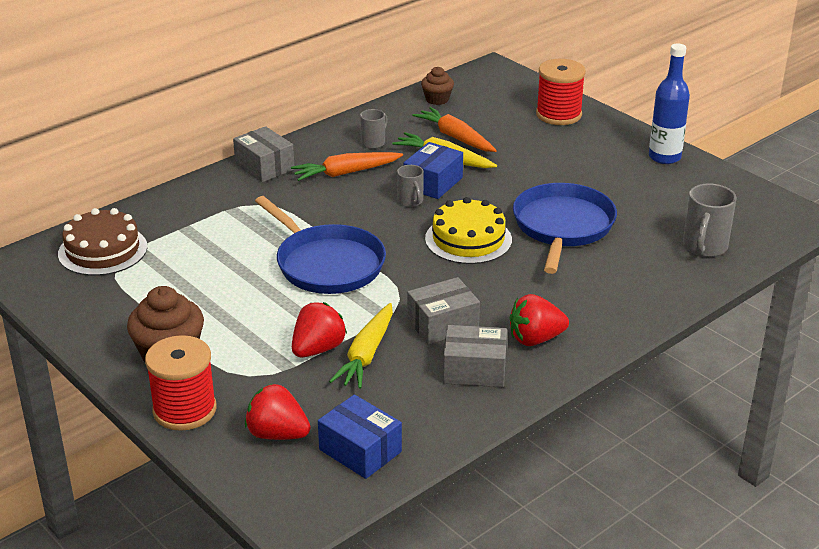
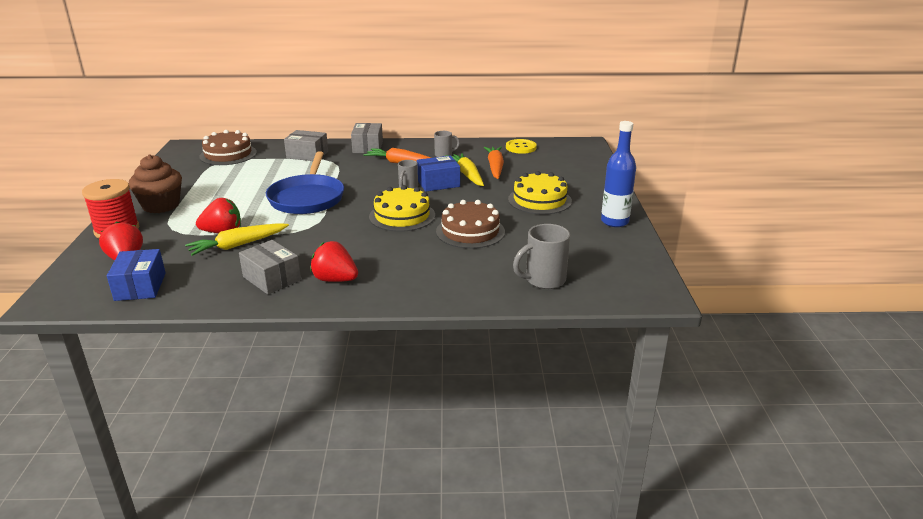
camera: 40 degrees right, 5 degrees down
grey box [407,277,480,345] -> grey box moved to [284,130,328,161]
brown cupcake [421,67,454,105] -> yellow button [506,139,537,154]
blue pan [513,183,617,274] -> brown cake [436,200,505,249]
red spool [536,59,586,125] -> none
none -> yellow cake [508,171,572,215]

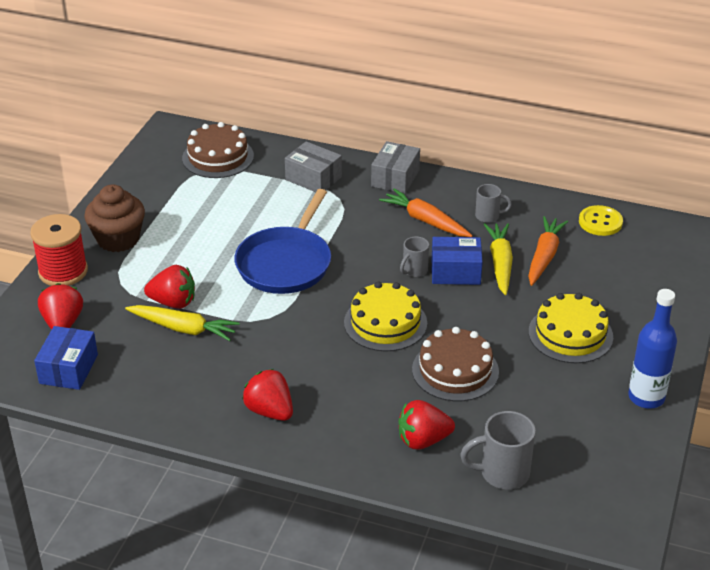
camera: 20 degrees right, 10 degrees up
yellow carrot [185,223,289,256] -> yellow carrot turned 150 degrees counterclockwise [125,305,240,341]
grey box [239,240,301,294] -> none
none -> red strawberry [399,400,455,449]

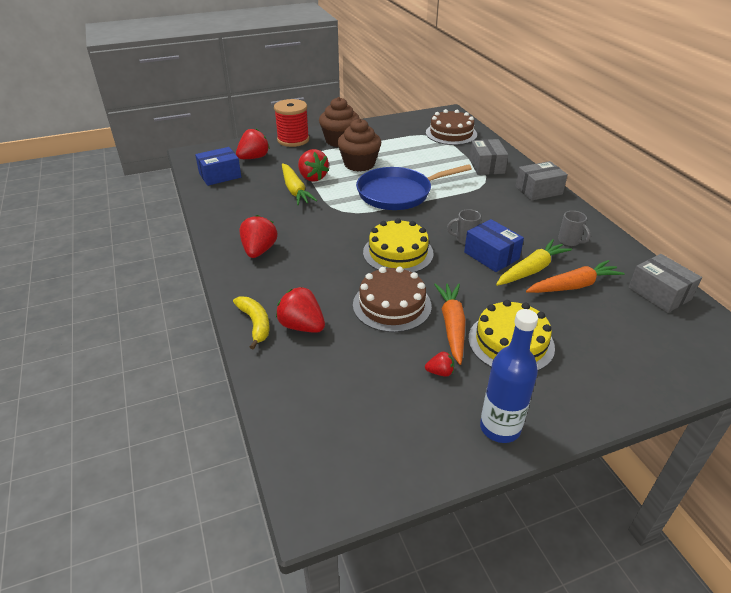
camera: 50 degrees right, 0 degrees up
orange carrot [379,188,473,237] -> orange carrot moved to [434,283,466,365]
grey mug [460,411,536,489] -> none
yellow button [579,205,623,236] -> grey box [628,254,702,313]
none -> yellow banana [233,296,269,350]
none -> brown cupcake [338,118,381,172]
none -> red strawberry [425,352,454,377]

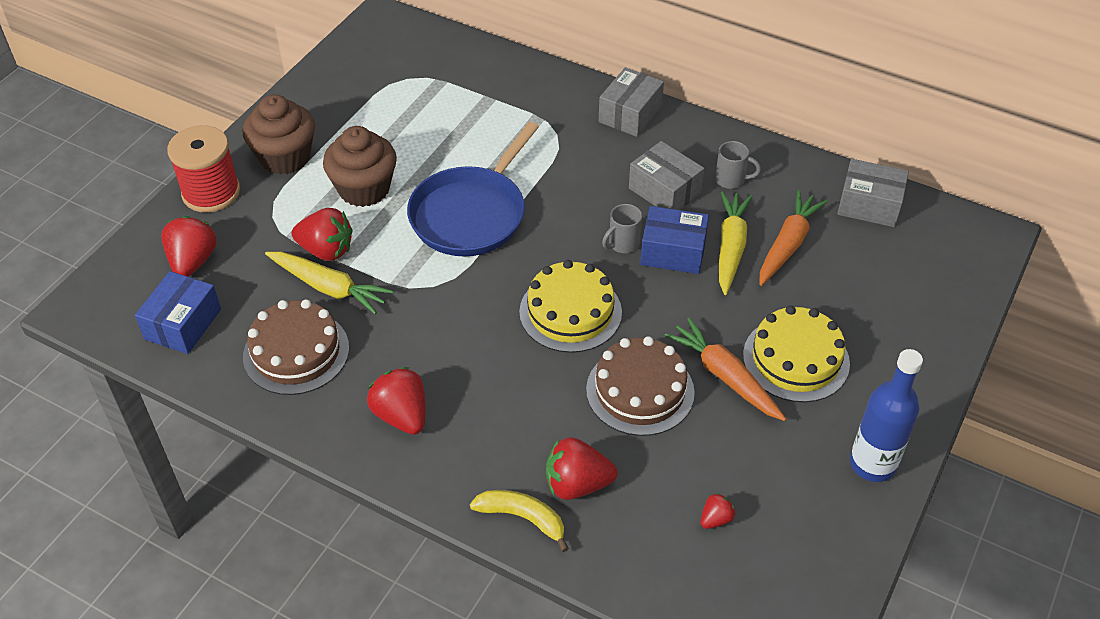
camera: 40 degrees left, 10 degrees up
red strawberry [425,352,454,377] -> red strawberry moved to [700,493,736,529]
brown cake [426,109,477,145] -> brown cake moved to [243,299,349,395]
grey box [469,139,508,175] -> grey box moved to [629,141,704,210]

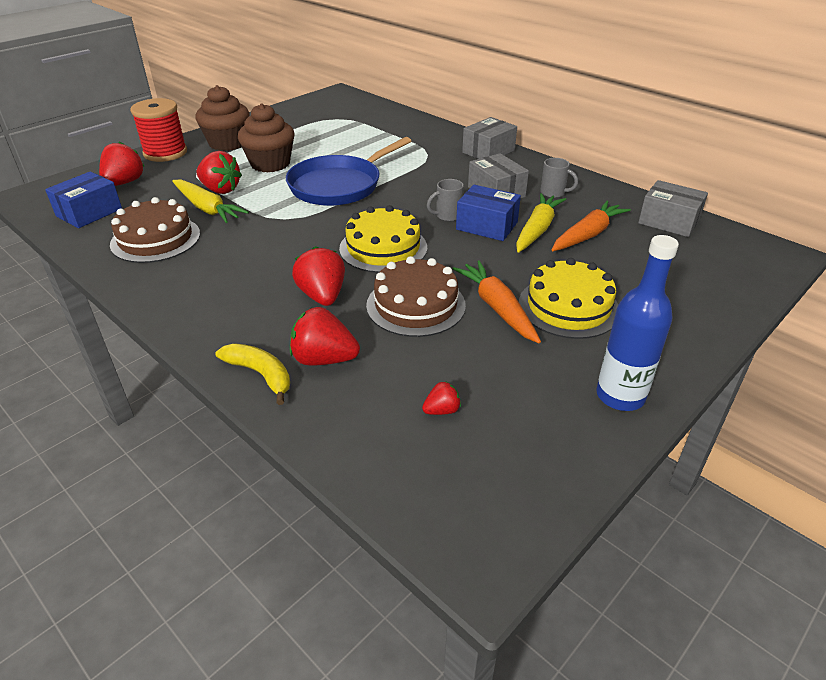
camera: 15 degrees right, 10 degrees down
red strawberry [367,367,426,435] -> red strawberry moved to [292,246,345,306]

